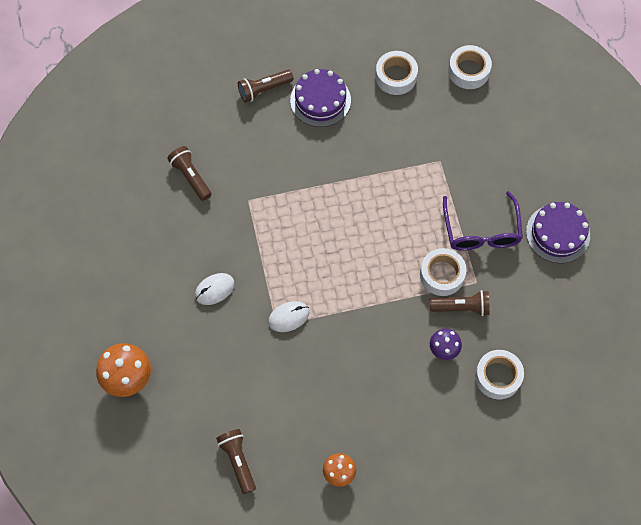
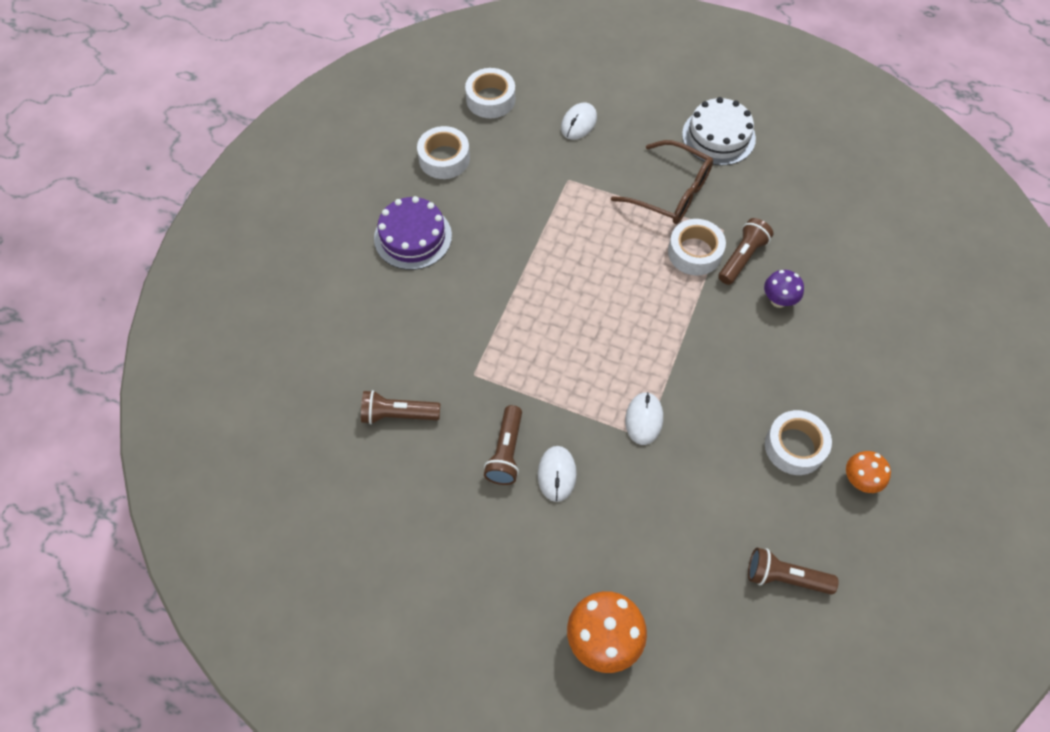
camera: 55 degrees left, 5 degrees down
brown flashlight [238,70,293,103] -> brown flashlight moved to [484,405,522,485]
purple glasses [443,191,523,251] -> brown glasses [611,140,713,224]
white tape [475,350,524,399] -> white tape moved to [765,410,832,475]
purple cake [526,202,590,263] -> white cake [682,97,756,165]
none -> white mouse [561,103,597,140]

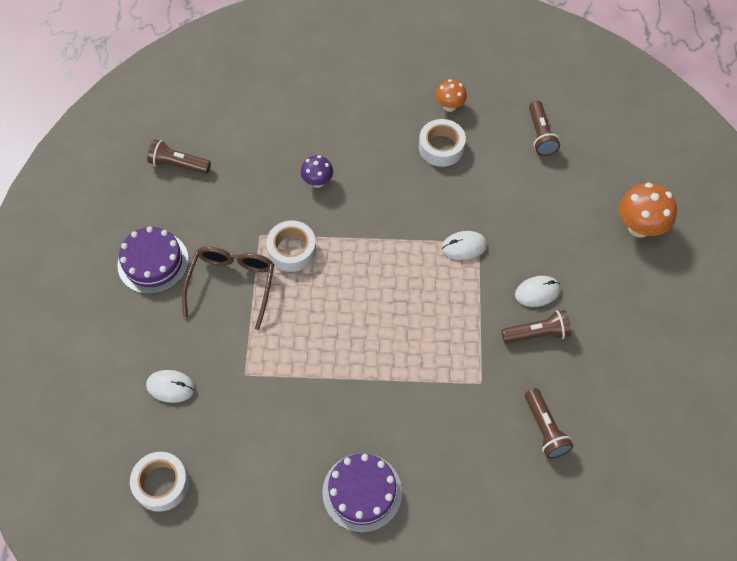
camera: 110 degrees left, 0 degrees up
white tape [417,126,470,179] -> none
white cake [682,97,756,165] -> purple cake [117,226,189,294]
brown flashlight [718,218,773,285] -> brown flashlight moved to [147,139,211,174]

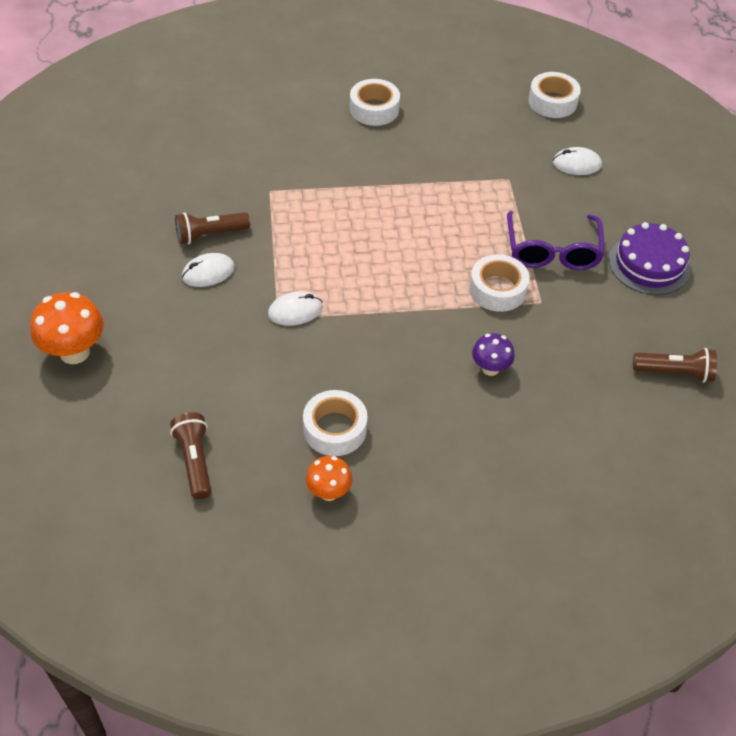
camera: 170 degrees right, 10 degrees down
brown glasses [182,246,274,330] -> purple glasses [507,211,605,270]
purple cake [322,453,402,533] -> white tape [350,79,400,126]
brown flashlight [525,388,573,459] -> none

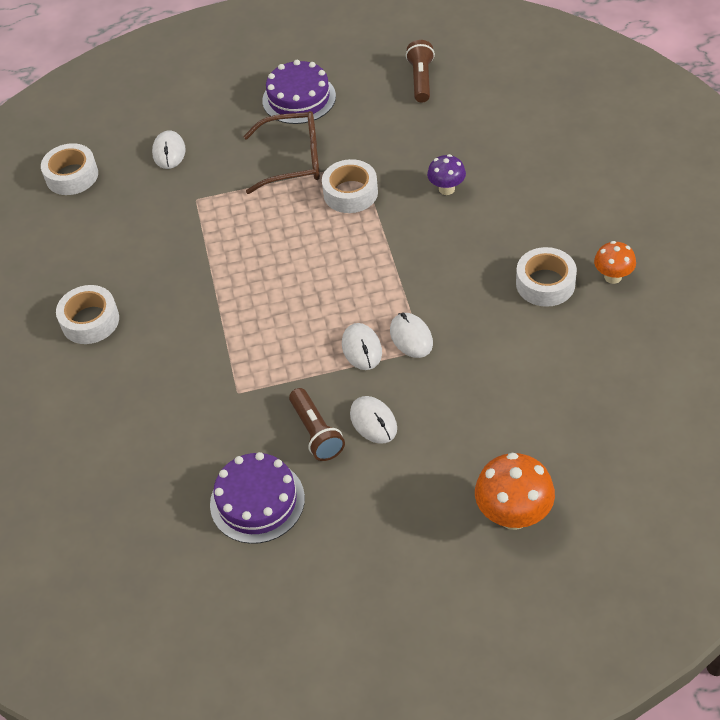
camera: 90 degrees left, 0 degrees up
brown flashlight [170,412,211,499] -> none
purple glasses [507,211,605,270] -> brown glasses [243,111,320,194]
none -> purple cake [210,452,305,544]
none -> white mouse [342,323,382,370]

